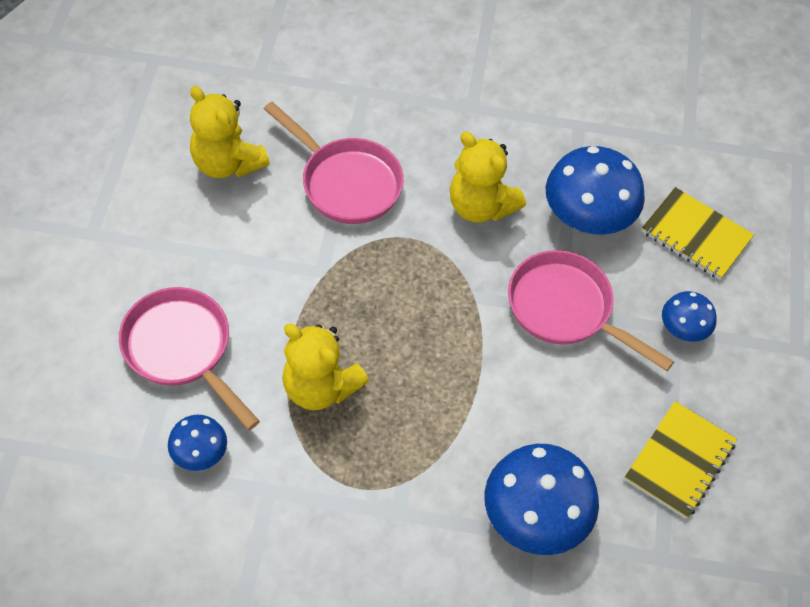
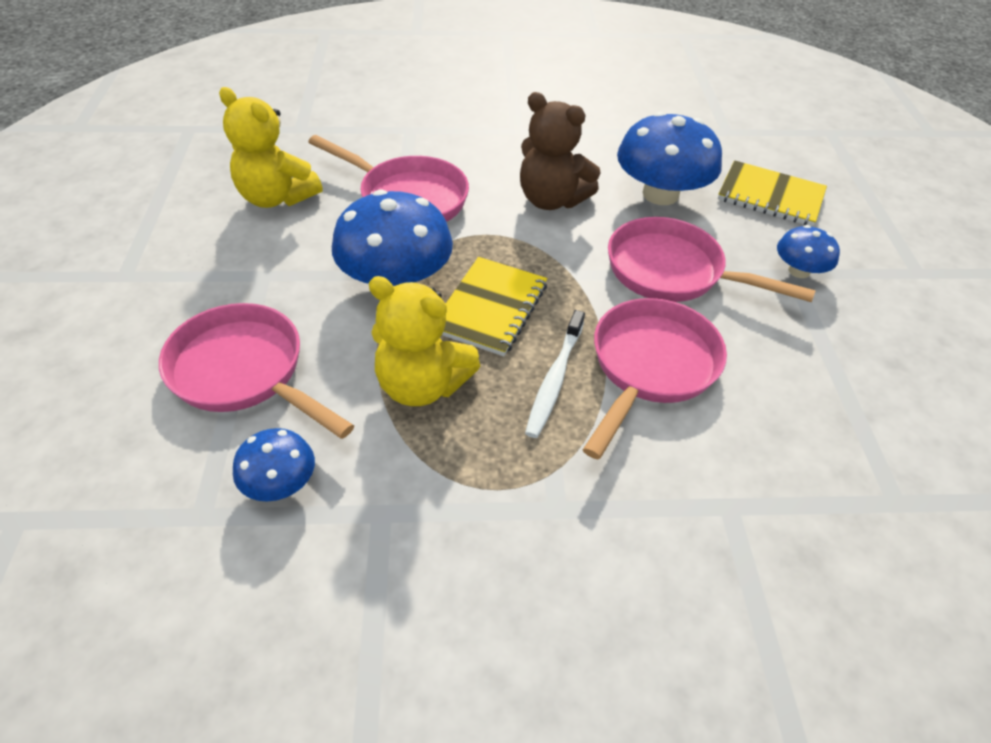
camera: 10 degrees left, 10 degrees down
yellow teddy bear [450,132,526,223] -> brown teddy bear [520,92,600,210]
blue mushroom [484,444,599,555] -> blue mushroom moved to [332,189,453,287]
yellow notebook [624,401,737,519] -> yellow notebook moved to [442,257,547,356]
none -> white toothbrush [525,310,585,438]
none -> pink pan [583,298,727,459]

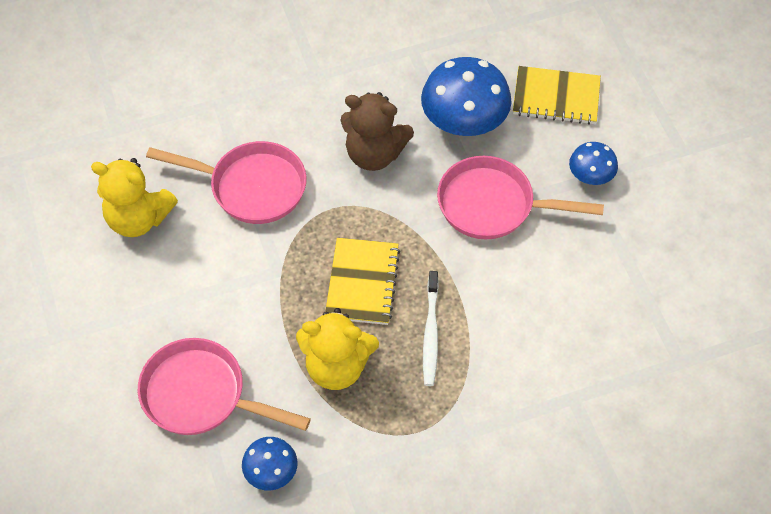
camera: 15 degrees left, 10 degrees up
blue mushroom [332,189,453,287] -> none
pink pan [583,298,727,459] -> none

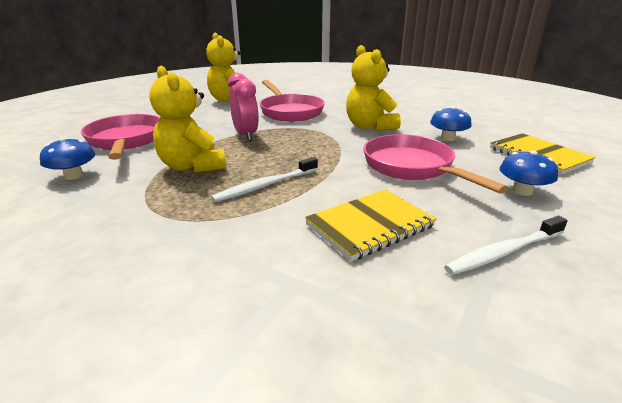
camera: 50 degrees right, 30 degrees down
yellow notebook [325,238,400,325] -> yellow notebook moved to [305,190,437,261]
brown teddy bear [340,92,414,171] -> yellow teddy bear [346,45,401,131]
blue mushroom [421,57,512,136] -> blue mushroom [430,106,472,141], size x0.53
none -> pink clock [228,73,259,141]
none -> white toothbrush [444,216,568,275]

